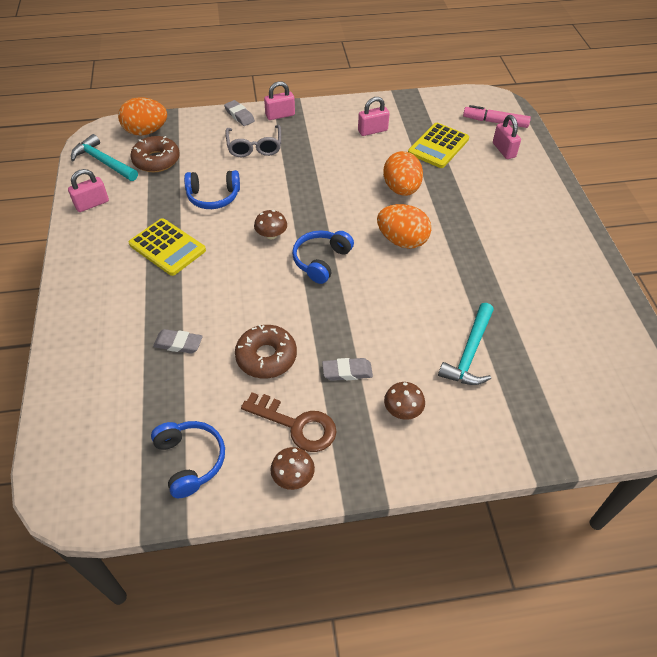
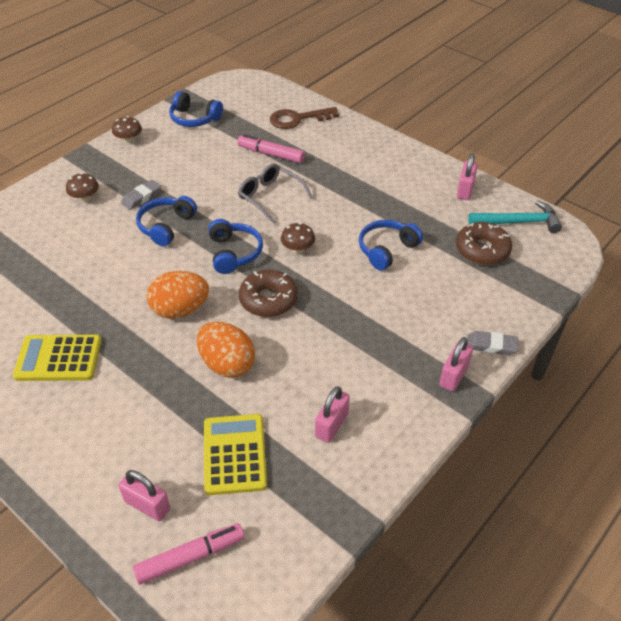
camera: 140 degrees right, 5 degrees down
orange egg [118,97,167,136] -> none
yellow calculator [129,218,206,276] -> yellow calculator moved to [13,335,102,381]
grey eraser [153,329,203,354] -> pink marker [237,134,305,163]
grey glasses [226,125,281,157] -> grey glasses moved to [238,163,313,224]
brown donut [235,325,297,379] -> brown donut moved to [239,270,298,317]
brown key [241,392,336,452] -> brown key moved to [270,107,339,129]
turquoise hammer [438,303,494,385] -> none
none -> blue headphones [136,196,197,246]

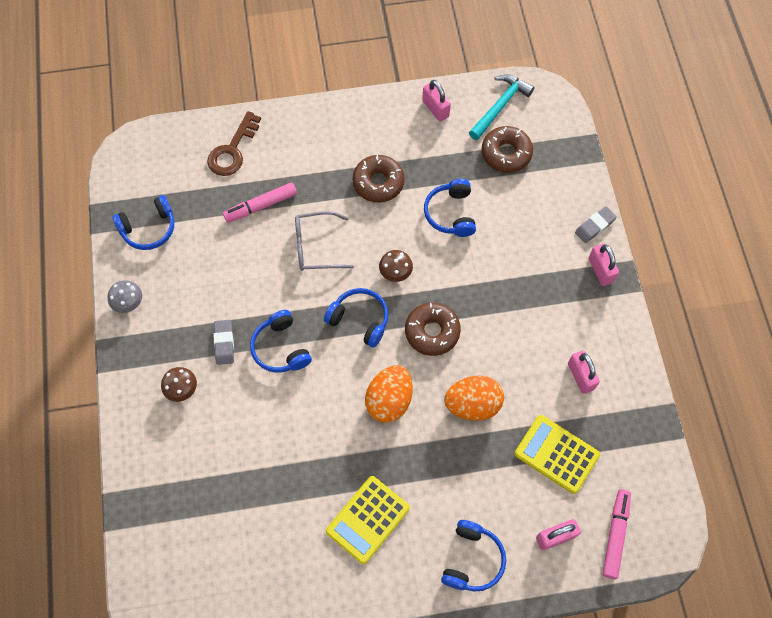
camera: 50 degrees left, 20 degrees up
brown mushroom [112,116,142,143] -> grey mushroom [107,280,142,313]
none -> brown donut [352,155,405,203]
none -> blue headphones [441,520,506,592]

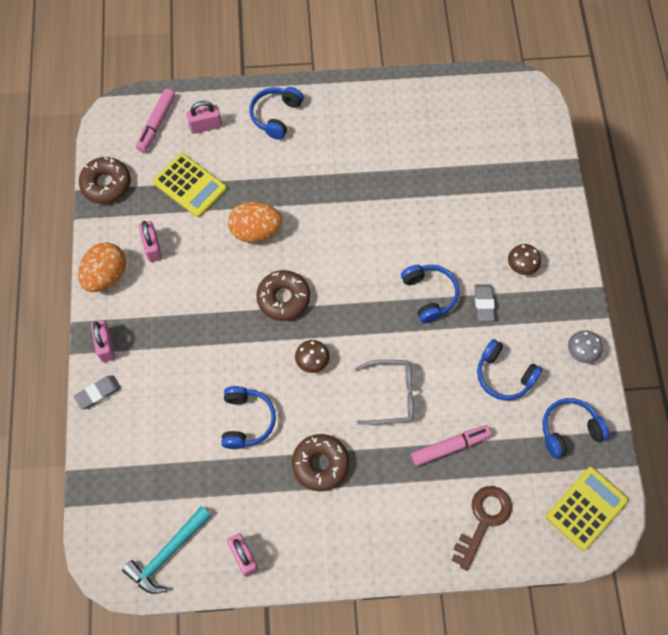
camera: 175 degrees left, 0 degrees up
blue headphones [324,288,389,348] -> blue headphones moved to [477,339,542,400]
yellow calculator [326,476,410,564] -> yellow calculator moved to [546,467,628,551]
orange egg [365,365,413,423] -> orange egg moved to [78,243,126,292]
brown donut [482,126,533,173] -> brown donut moved to [79,157,131,204]

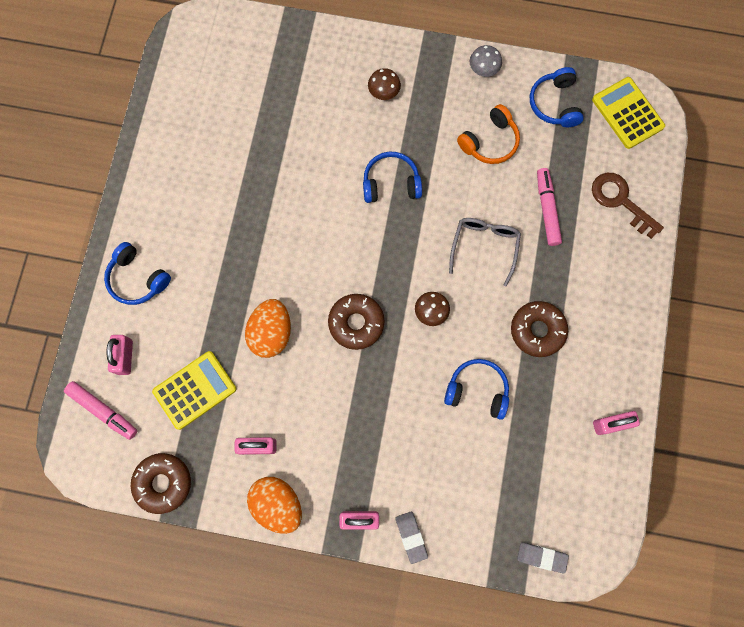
camera: 75 degrees left, 10 degrees up
turquoise hammer [122,506,211,594] -> none
grey eraser [475,284,495,321] -> grey eraser moved to [517,542,569,573]
blue headphones [477,339,542,400] -> orange headphones [457,104,520,164]

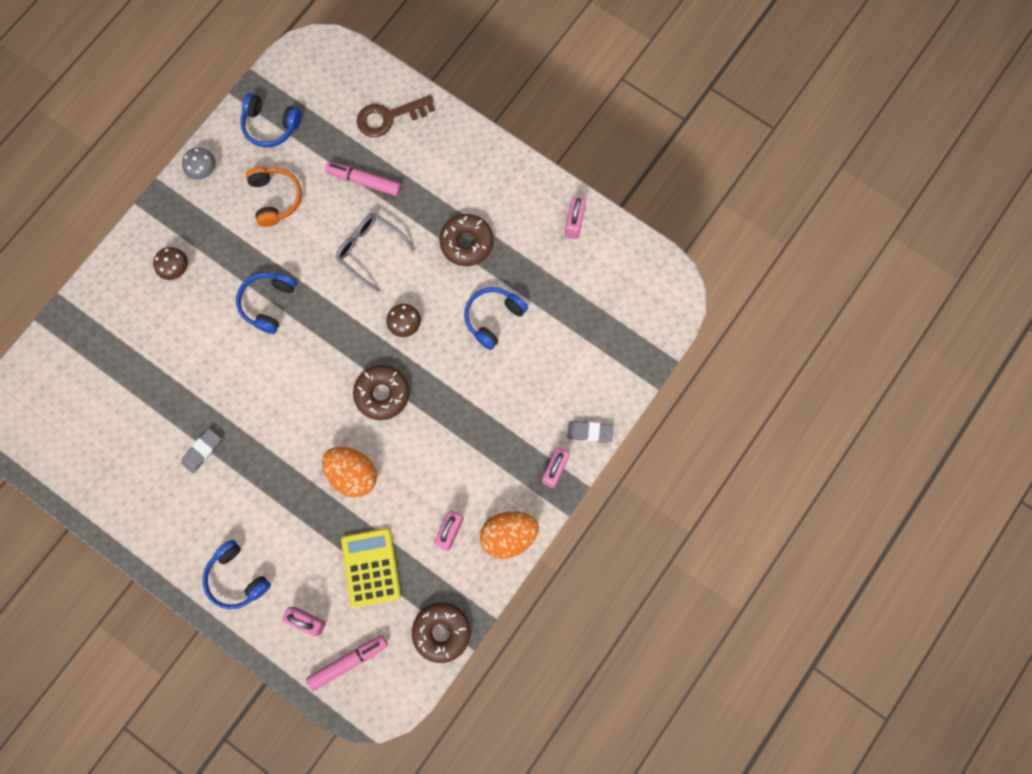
camera: 65 degrees left, 0 degrees up
blue headphones [104,242,171,305] -> blue headphones turned 75 degrees clockwise [202,540,271,609]
grey eraser [517,542,569,573] -> grey eraser moved to [181,429,221,473]
yellow calculator [592,77,665,149] -> none

